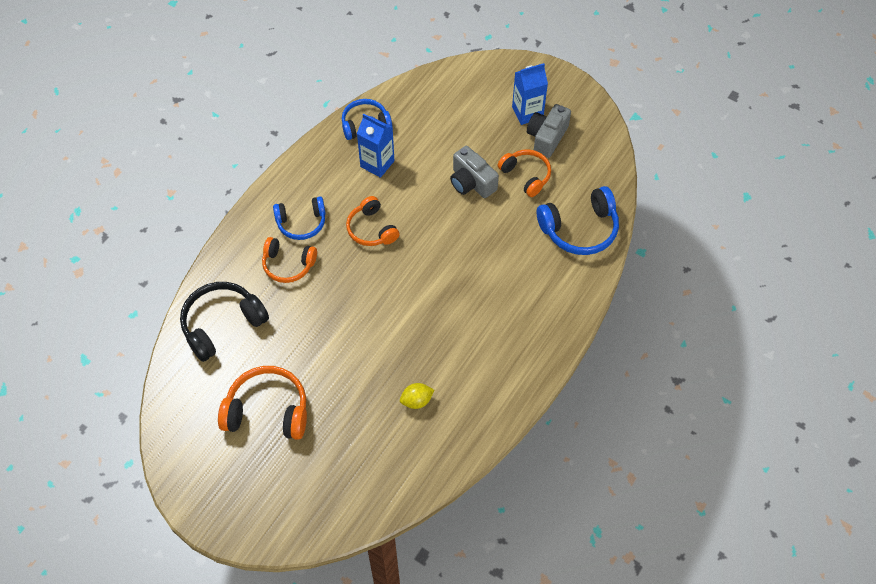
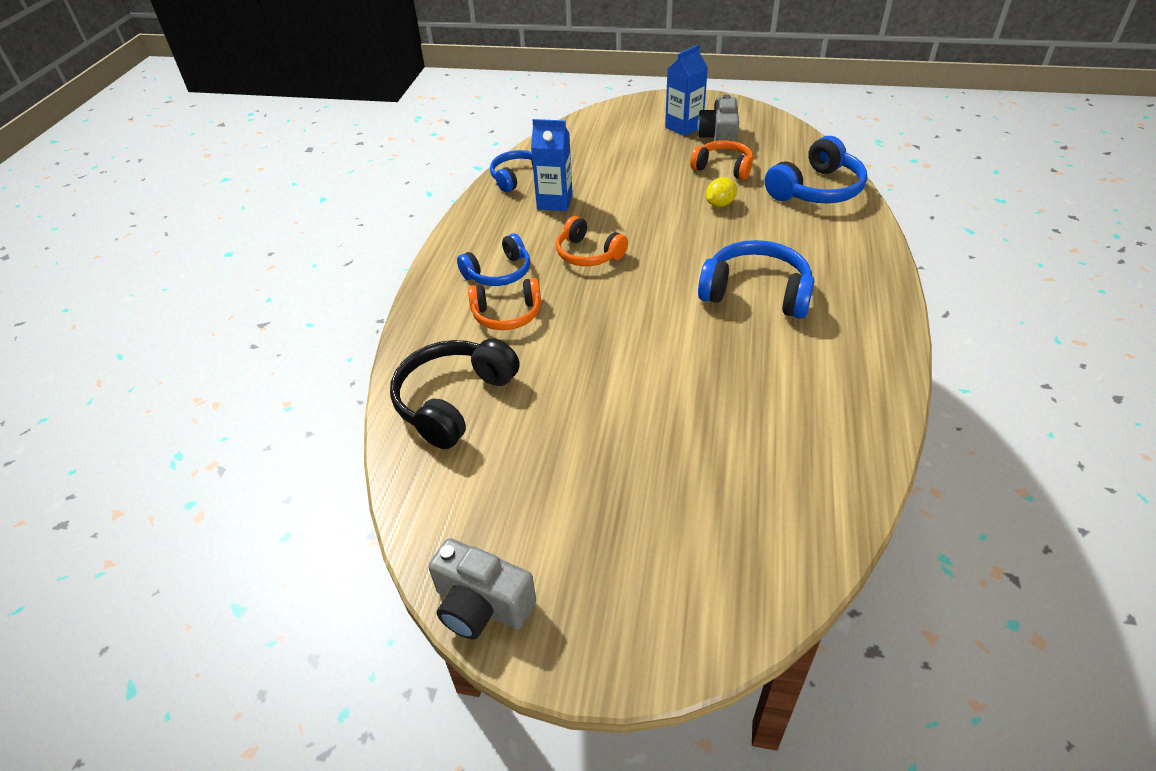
camera: 20 degrees left, 15 degrees down
orange headphones [218,366,307,440] -> none
yellow lemon [400,383,434,409] -> yellow lemon moved to [706,177,737,207]
grey camera [450,146,499,198] -> grey camera moved to [428,538,536,639]
none -> blue headphones [698,240,814,319]

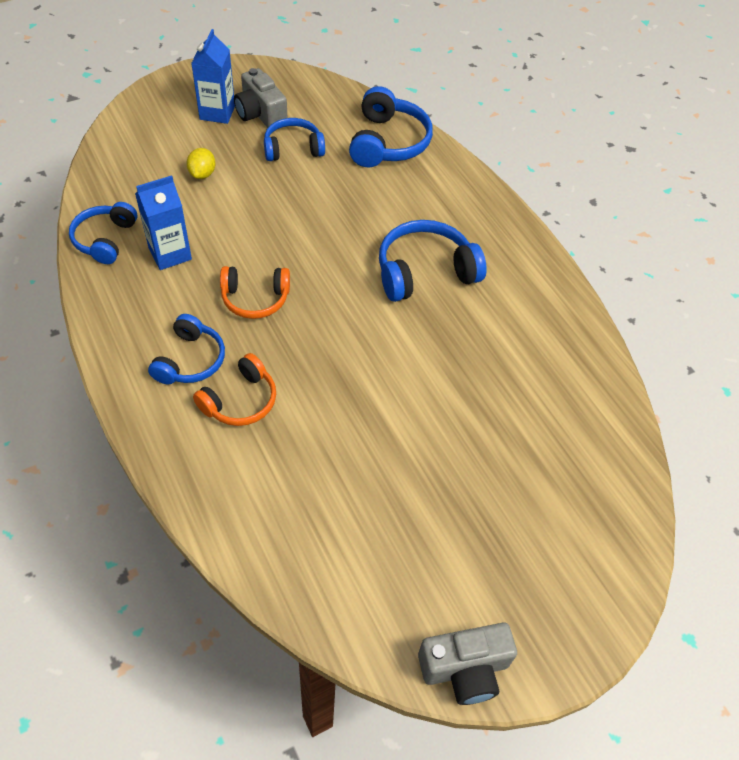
camera: 45 degrees left, 10 degrees up
black headphones [390,338,520,449] -> none
orange headphones [690,140,753,180] -> blue headphones [264,118,325,161]
yellow lemon [706,177,737,207] -> yellow lemon moved to [186,148,216,179]

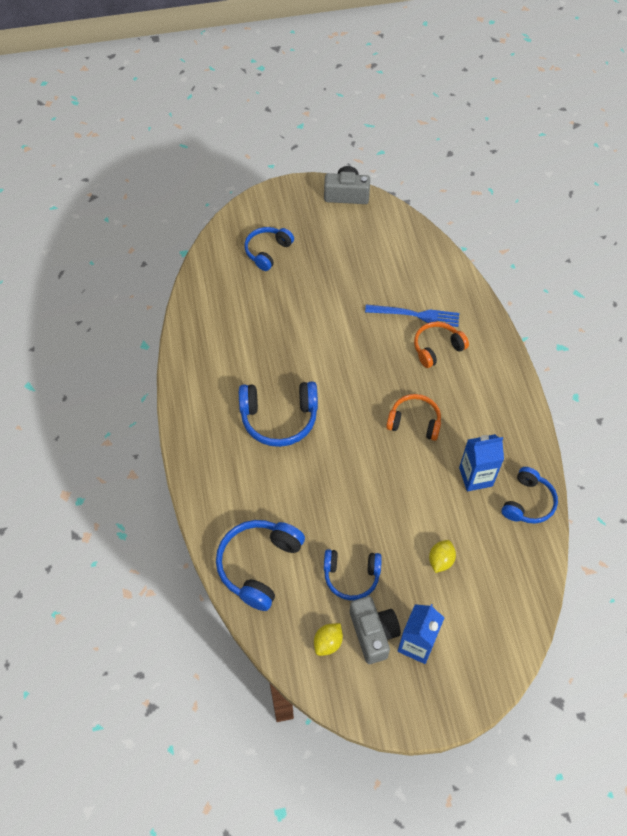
camera: 160 degrees left, 5 degrees up
blue headphones [148,314,225,384] -> blue headphones moved to [244,227,294,271]
none -> yellow lemon [314,623,343,656]
none -> blue fork [365,304,459,327]

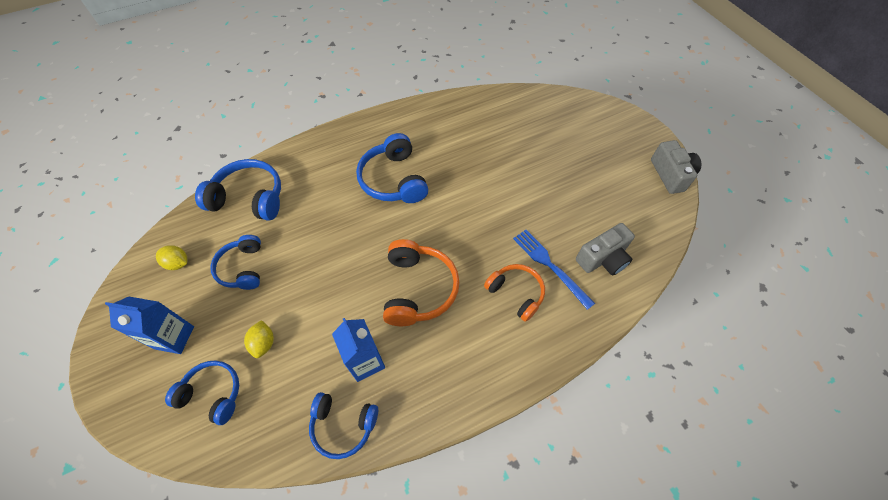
camera: 75 degrees right, 0 degrees up
blue headphones [244,227,294,271] -> blue headphones moved to [165,361,239,425]
grey camera [350,596,401,664] -> grey camera moved to [576,223,635,276]
blue fork [365,304,459,327] -> blue fork turned 150 degrees clockwise [513,230,595,310]
orange headphones [386,394,441,441] -> orange headphones [383,239,460,326], size x1.50
yellow lemon [429,540,456,573] -> yellow lemon turned 75 degrees clockwise [244,320,274,358]

